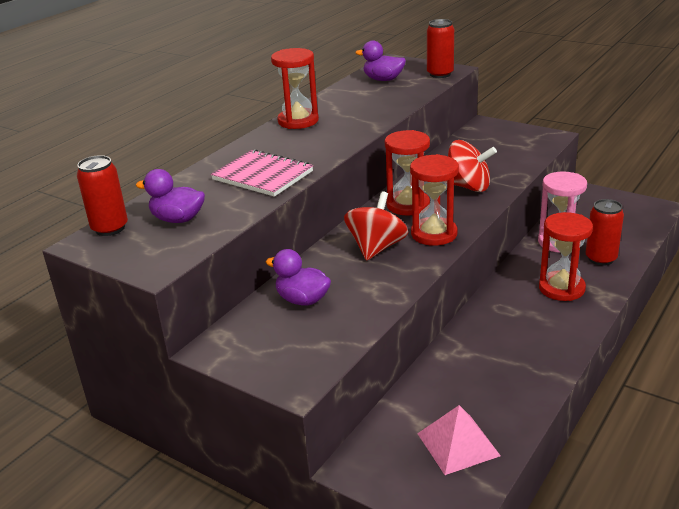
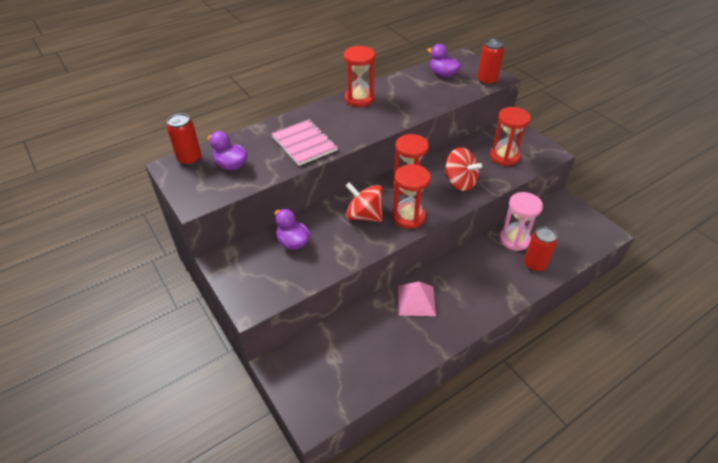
camera: 20 degrees right, 15 degrees up
red spinning top [344,191,408,261] -> red spinning top turned 105 degrees counterclockwise [346,182,383,222]
pink pyramid [417,405,501,475] -> pink pyramid moved to [398,282,436,316]
red hourglass [539,212,593,301] -> red hourglass moved to [490,107,531,166]

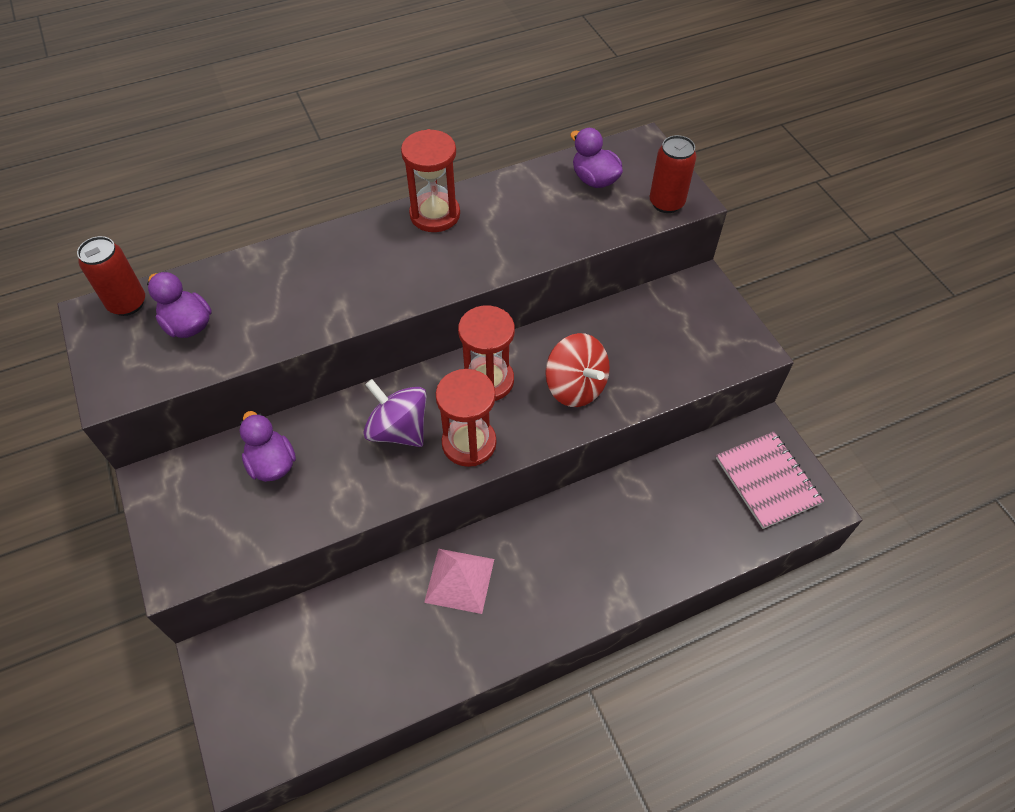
camera: 10 degrees right, 10 degrees up
pink notebook [271,119,338,166] -> pink notebook moved to [716,432,824,529]
red spinning top [346,182,383,222] -> purple spinning top [363,379,427,447]
red hourglass [490,107,531,166] -> none
pink hourglass [499,192,543,251] -> none
red can [524,227,557,272] -> none

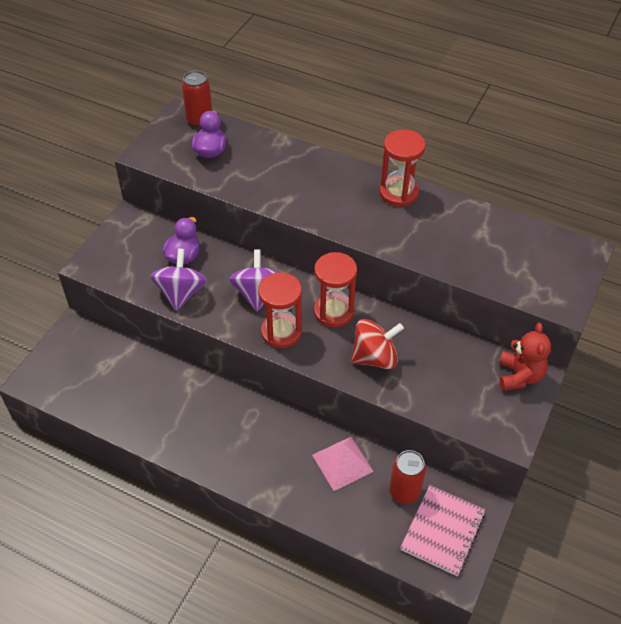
camera: 50 degrees right, 5 degrees down
pink pyramid [424,549,494,614] -> pink pyramid moved to [312,437,374,491]
red spinning top [545,333,610,407] -> red spinning top turned 120 degrees counterclockwise [351,319,404,369]
purple duck [570,128,623,188] -> none
red can [649,135,697,213] -> red can moved to [389,450,426,504]
none -> purple spinning top [151,249,207,311]
none -> red teddy bear [499,323,551,391]

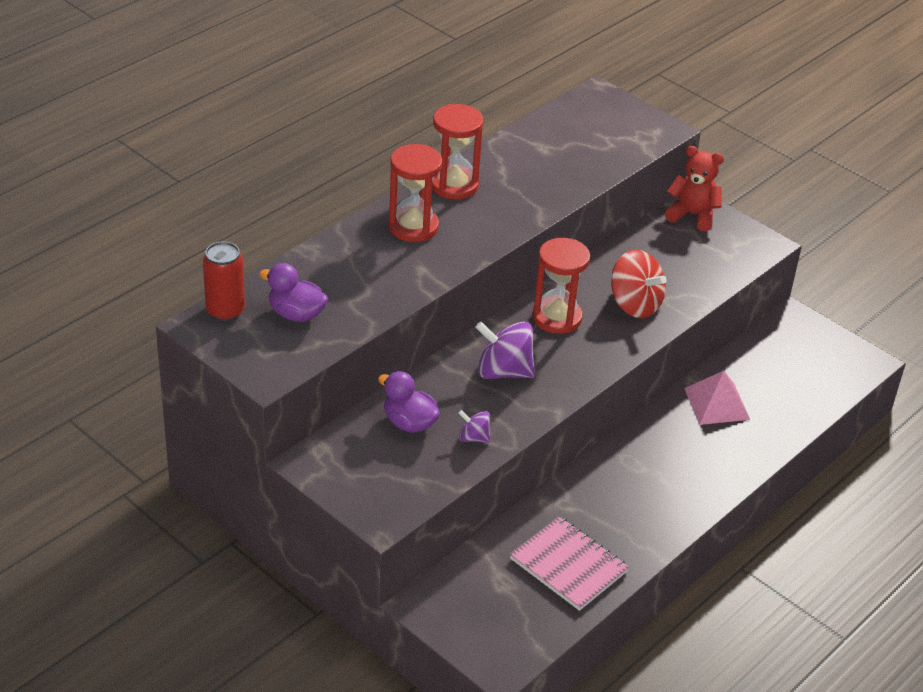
camera: 75 degrees left, 10 degrees down
purple spinning top [151,249,207,311] -> purple spinning top [459,410,491,443], size x0.53
red hourglass [258,272,302,348] -> red hourglass moved to [388,144,442,242]
red spinning top [351,319,404,369] -> red spinning top turned 135 degrees clockwise [611,250,667,318]
red can [389,450,426,504] -> none
pink notebook [400,485,486,576] -> pink notebook moved to [510,516,629,611]

